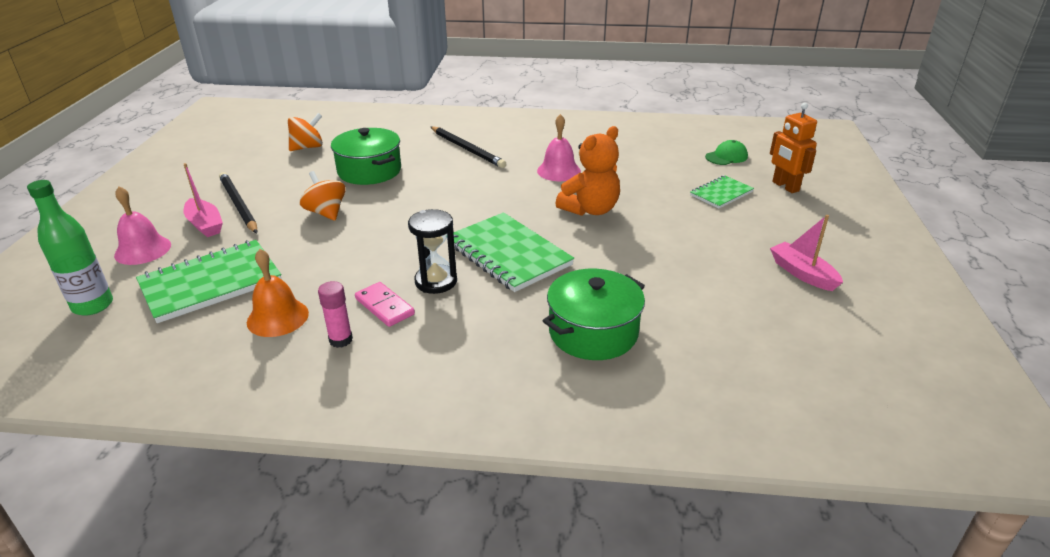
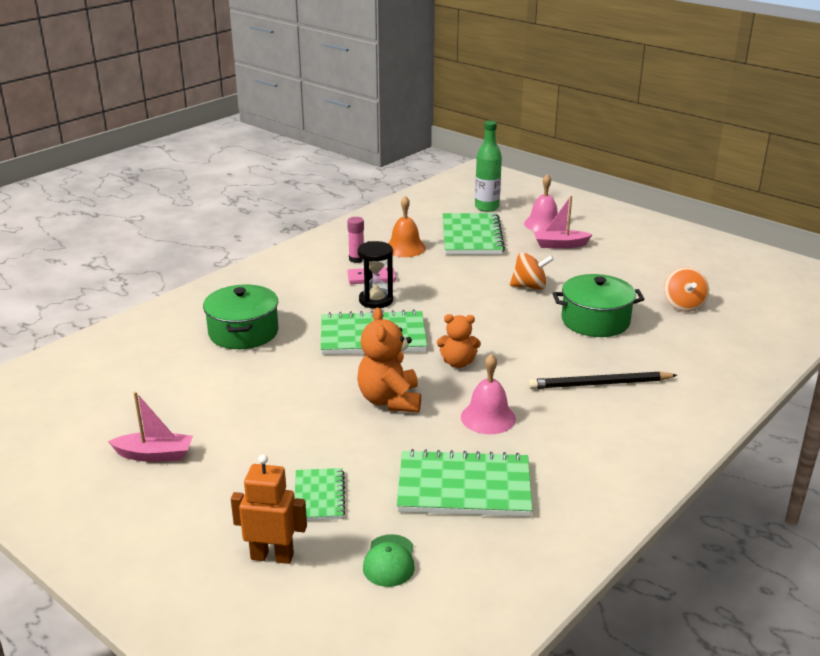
camera: 125 degrees right, 5 degrees down
black pencil [219,172,257,233] -> none
none -> green notebook [397,449,532,517]
none -> orange teddy bear [437,314,481,368]

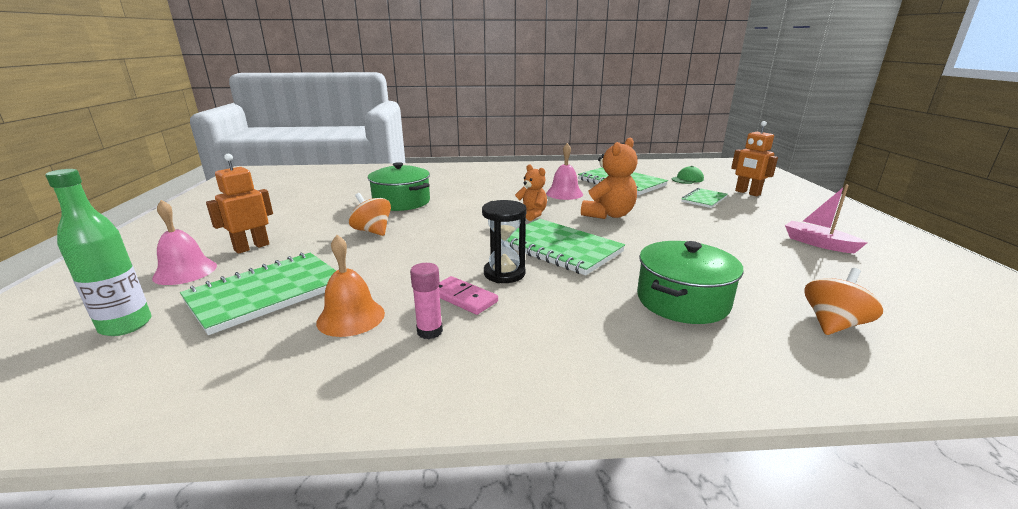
camera: 135 degrees left, 5 degrees down
black pencil [528,371,677,389] -> none
pink boat [534,196,593,249] -> orange robot [206,154,273,254]
orange spinning top [664,267,709,312] -> orange spinning top moved to [805,268,883,335]

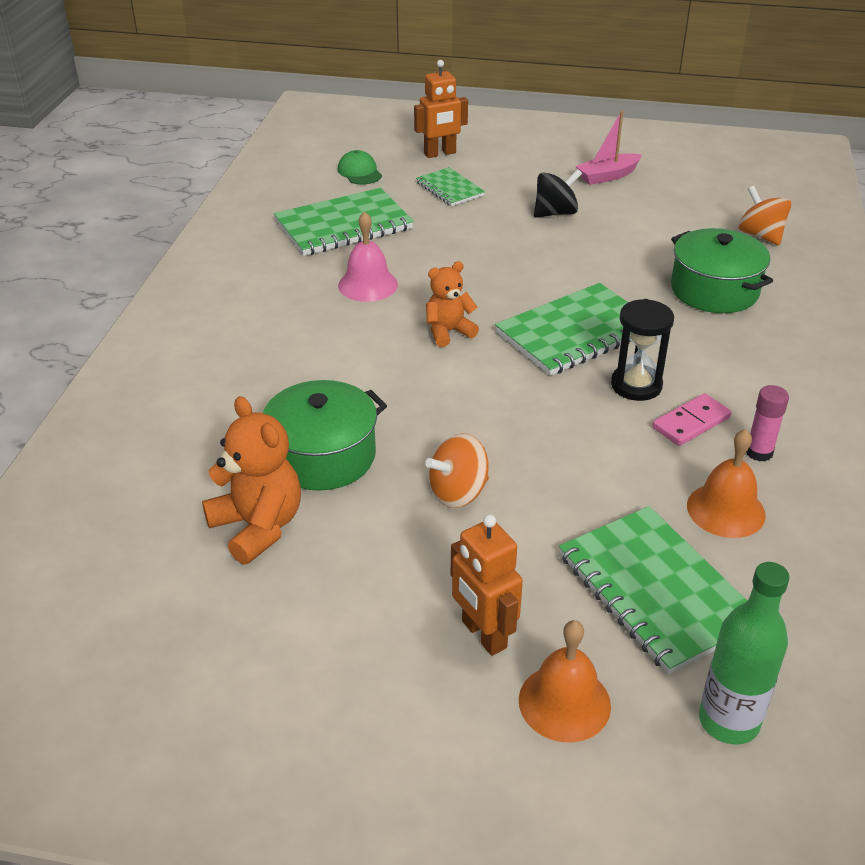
camera: 75 degrees left, 15 degrees up
pink bell [152,200,217,285] -> orange bell [519,620,611,742]
orange teddy bear [581,138,638,219] -> orange teddy bear moved to [202,396,301,565]
none -> black spinning top [534,169,582,218]

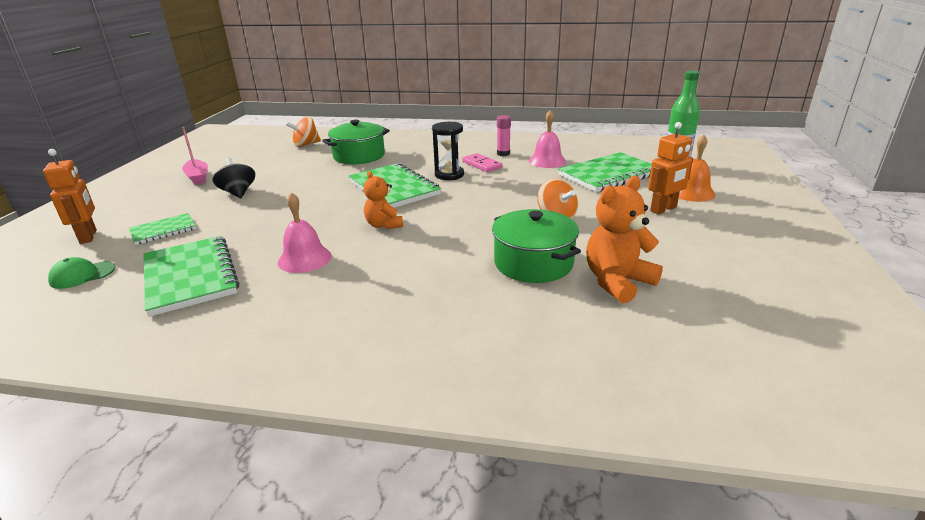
camera: 90 degrees left, 10 degrees down
orange bell [687,429,766,538] -> pink bell [529,110,566,168]

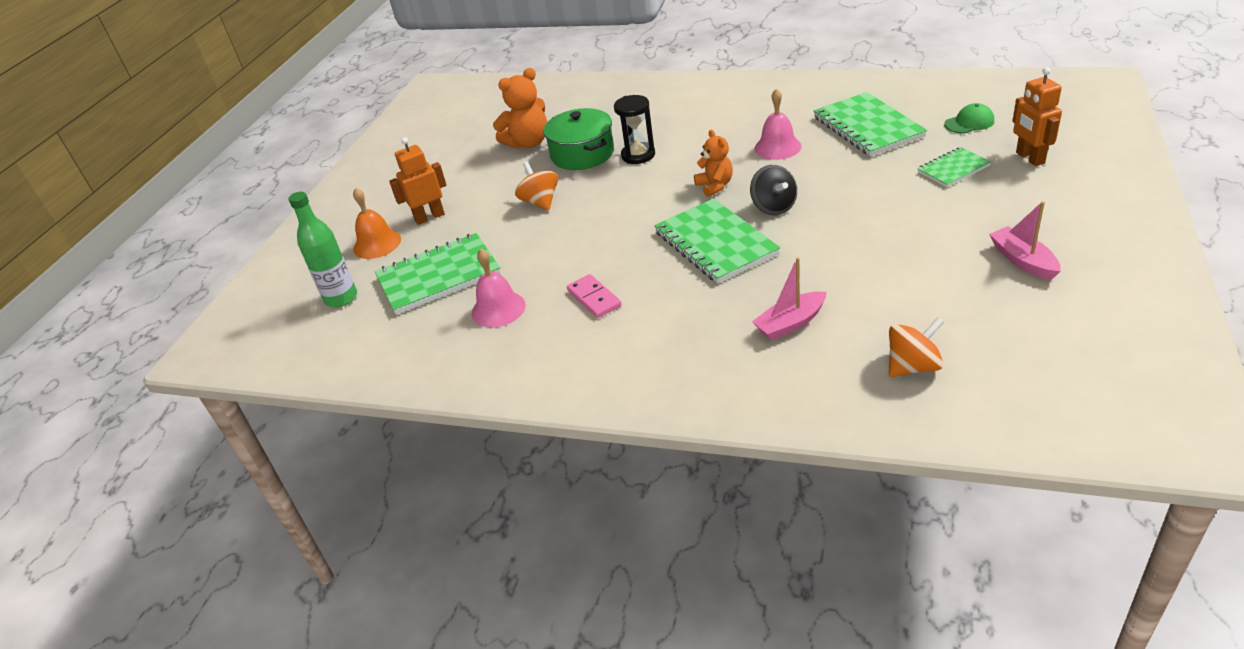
camera: 170 degrees left, 10 degrees up
black spinning top [213,157,255,198] -> black spinning top moved to [750,165,797,215]
green pot [322,120,390,164] -> pink boat [752,257,827,341]
black hourglass [432,122,464,180] -> black hourglass moved to [614,95,655,164]
pink glue stick [497,115,511,156] -> none

